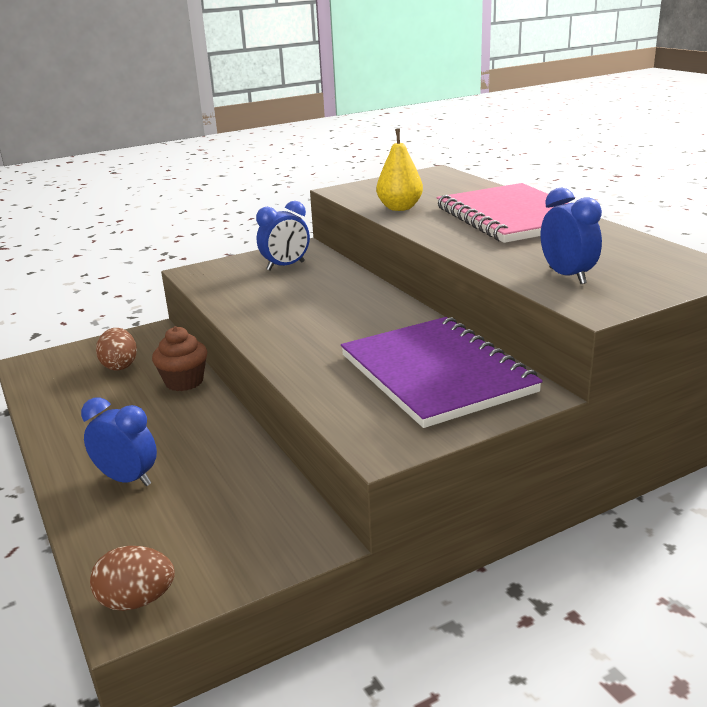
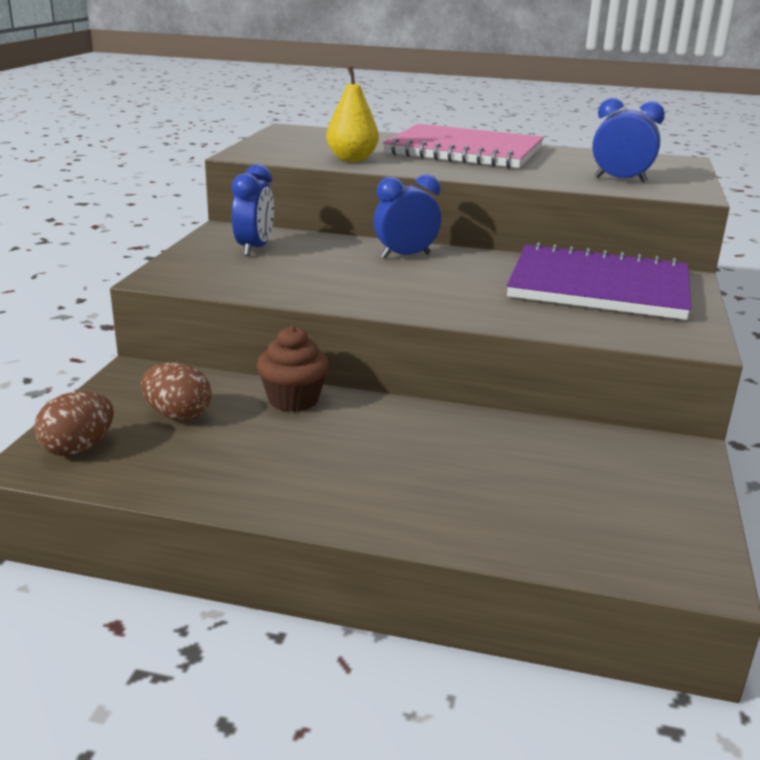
camera: 50 degrees left, 0 degrees up
blue clock [81,398,157,486] -> blue clock moved to [374,174,441,259]
brown egg [90,546,175,611] -> brown egg moved to [34,391,114,456]

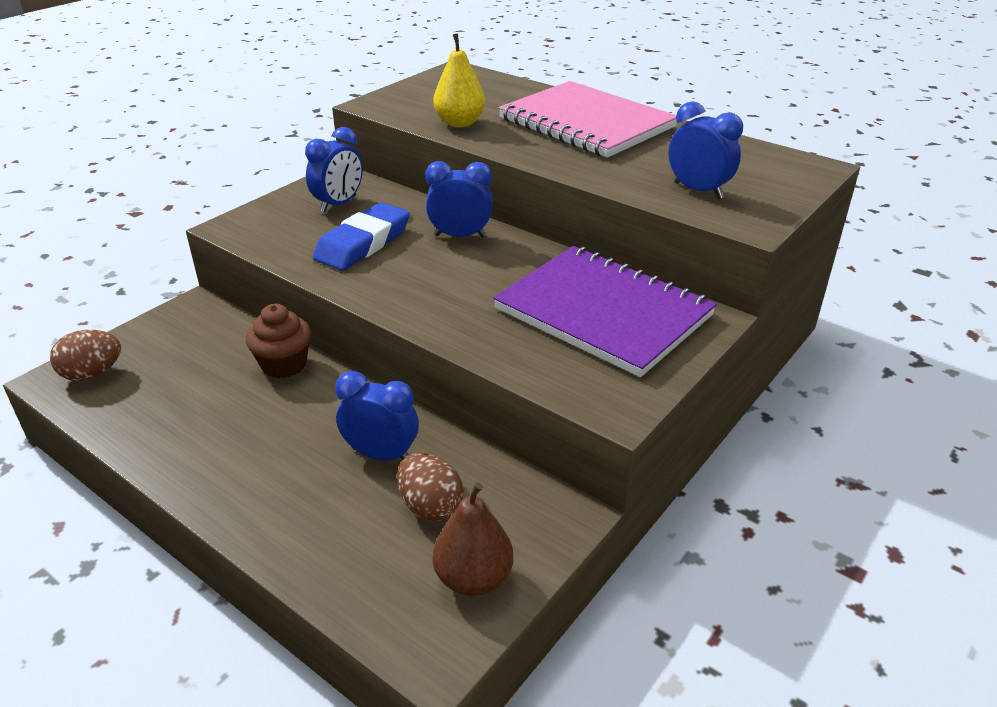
camera: 25 degrees right, 10 degrees up
brown egg [141,362,212,421] -> brown egg moved to [397,453,464,521]
none -> blue eraser [313,202,410,271]
none -> blue clock [335,371,419,460]
none -> brown pear [433,482,513,596]

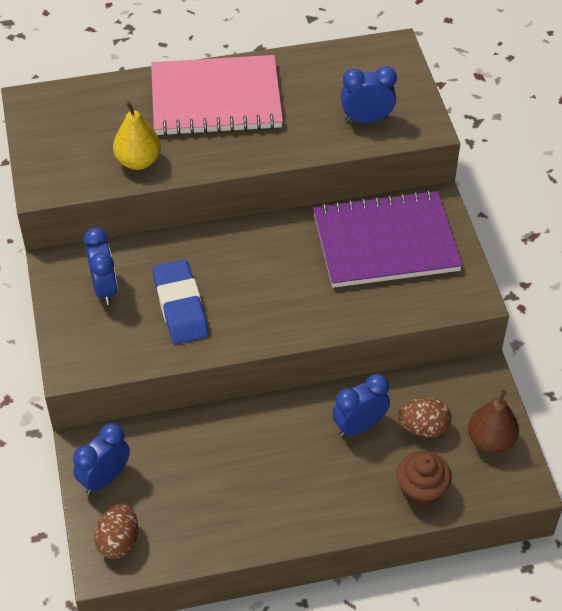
camera: 50 degrees left, 15 degrees up
brown cupcake [246,304,312,378] -> brown cupcake moved to [396,451,452,508]
blue clock [425,161,492,237] -> blue clock moved to [73,423,130,494]

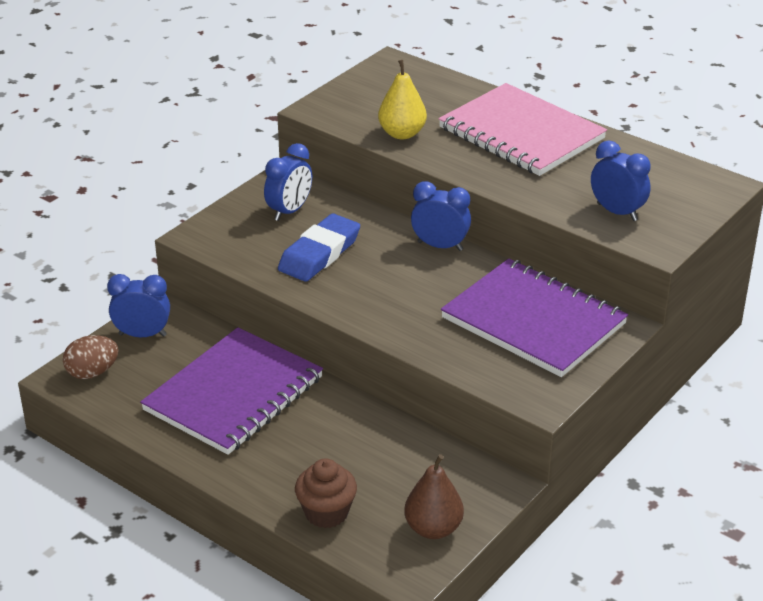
camera: 50 degrees right, 15 degrees down
blue clock [332,374,390,437] -> blue clock moved to [411,181,471,251]
brown egg [398,397,451,437] -> none
none -> purple notebook [140,327,323,455]

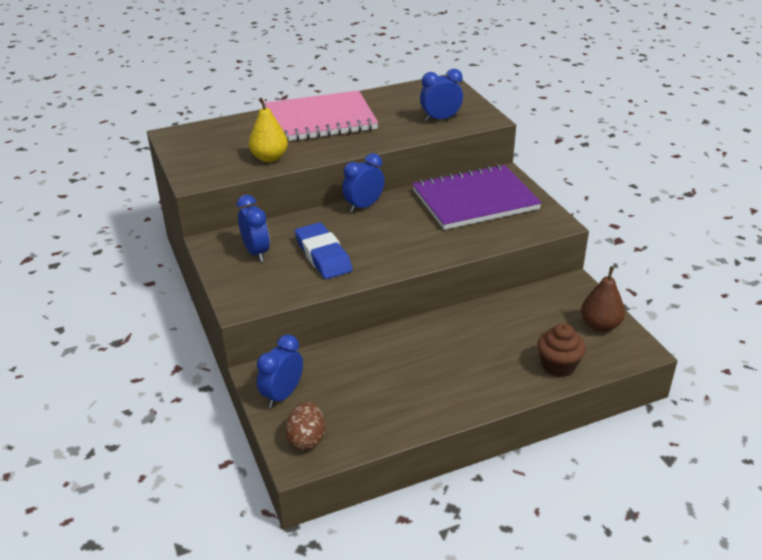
camera: 60 degrees left, 0 degrees up
purple notebook [140,327,323,455] -> none

